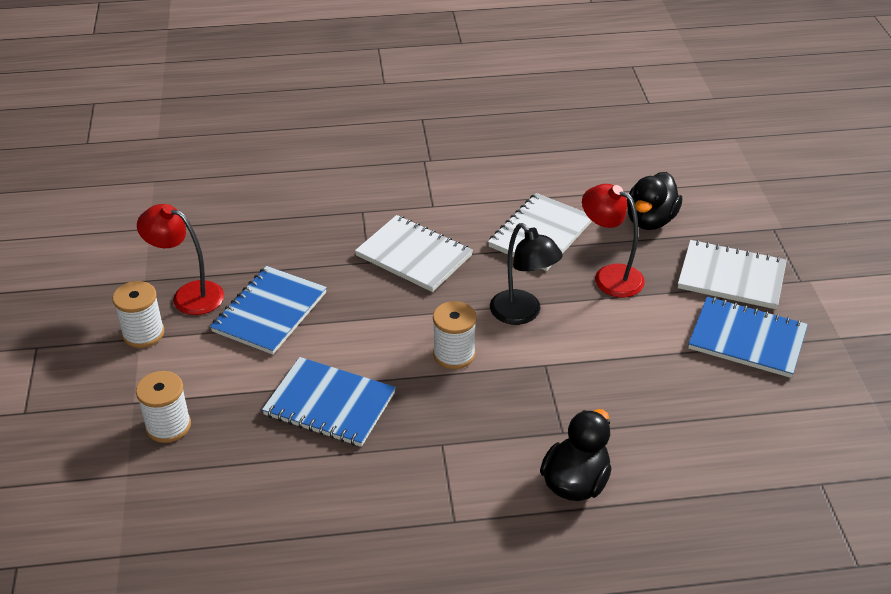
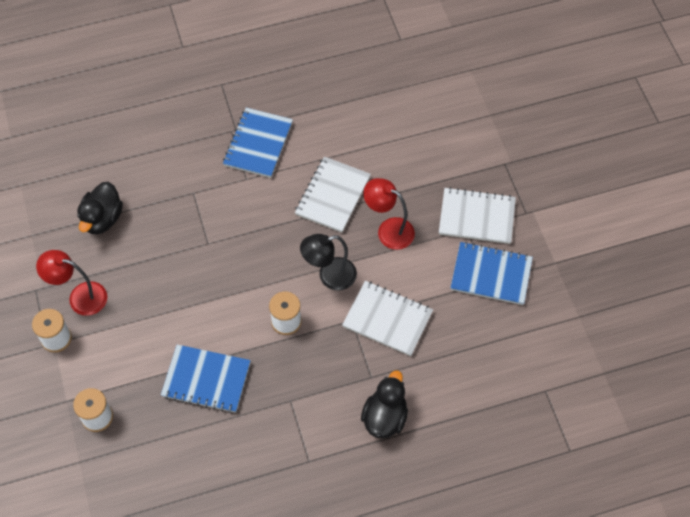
camera: 10 degrees left, 20 degrees up
blue notebook [210,266,327,355] -> blue notebook moved to [223,108,293,178]
white notebook [355,215,473,292] -> white notebook moved to [342,281,433,356]
black lamp [490,223,563,325] -> black lamp turned 120 degrees clockwise [300,234,357,290]
black duck [627,172,682,230] -> black duck moved to [77,182,123,234]

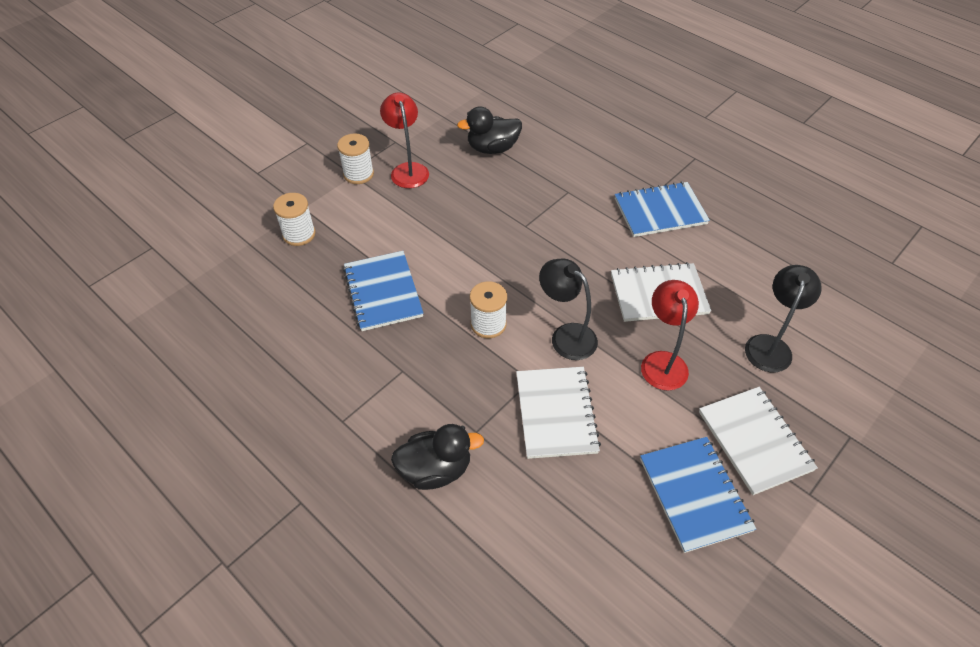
camera: 60 degrees right, 10 degrees down
none -> black lamp [745,265,822,372]

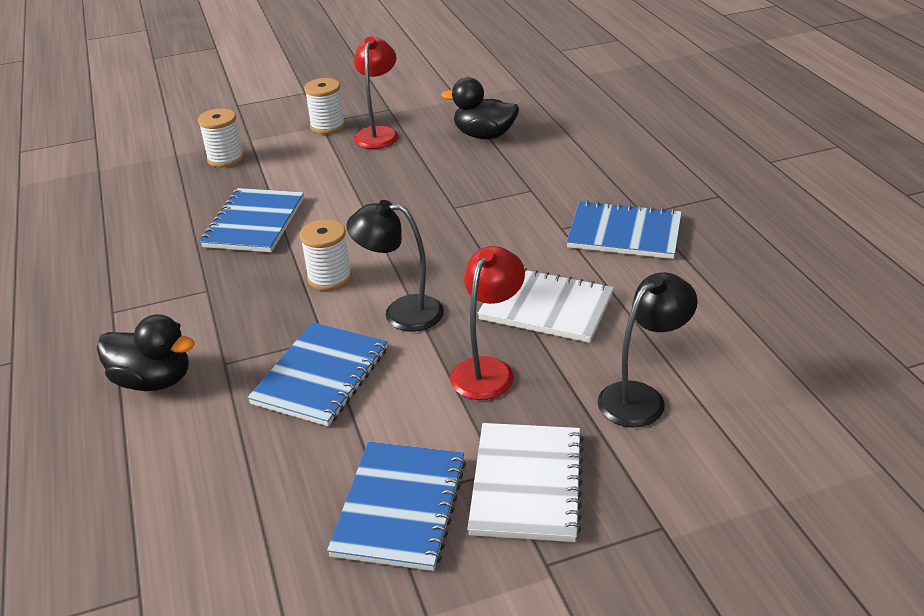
camera: 30 degrees right, 15 degrees down
white notebook [516,367,601,459] -> blue notebook [247,322,388,426]
black lamp [539,258,598,360] -> black lamp turned 60 degrees counterclockwise [346,200,444,332]

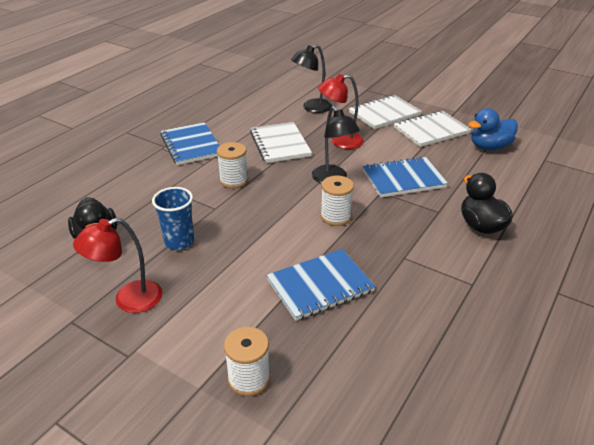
camera: 130 degrees left, 0 degrees up
white spool [304,78,345,134] -> white spool moved to [217,142,248,188]
blue notebook [327,442,466,571] -> white notebook [394,110,471,147]
black lamp [598,272,698,427] -> black lamp turned 45 degrees counterclockwise [291,45,332,113]
none -> blue cup [152,187,194,250]
none -> blue duck [468,108,518,150]

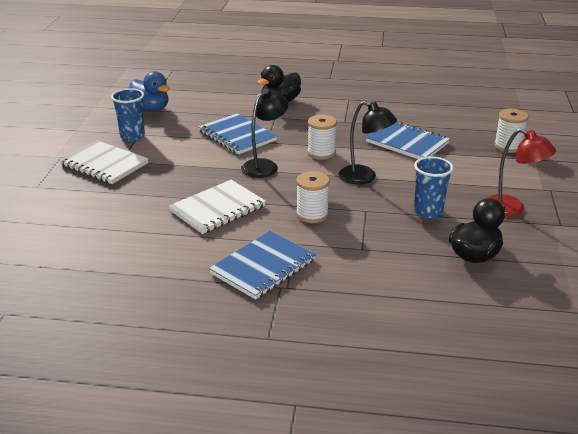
camera: 115 degrees left, 5 degrees down
black lamp [291,45,332,113] -> black lamp moved to [339,101,397,185]
red lamp [318,74,364,149] -> none
white notebook [394,110,471,147] -> blue cup [111,88,145,141]

